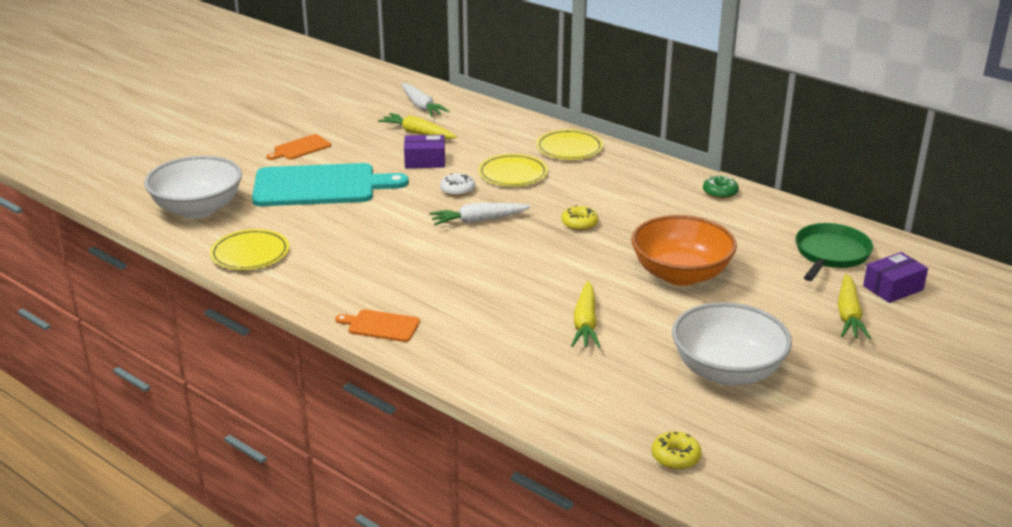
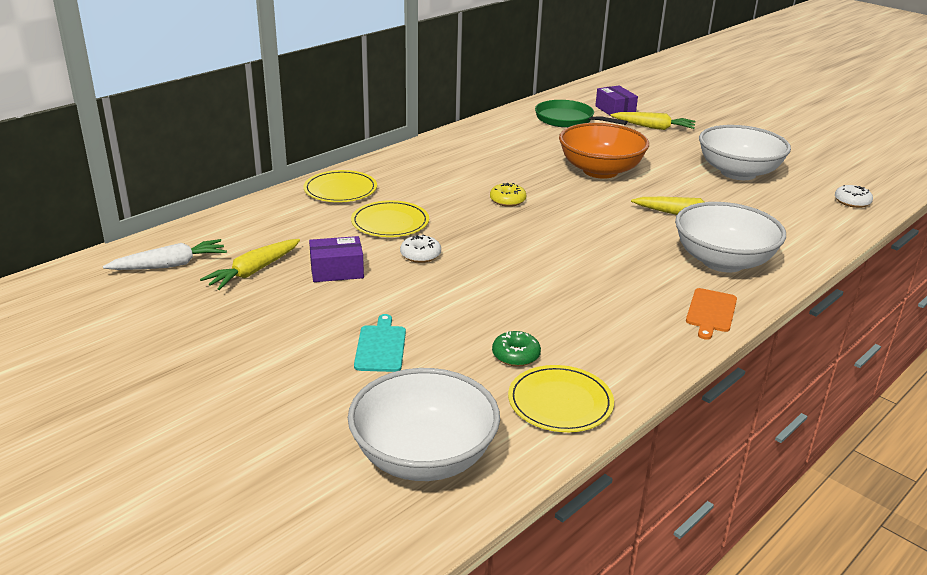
camera: 85 degrees left, 0 degrees up
turquoise cutting board [252,163,409,206] -> turquoise cutting board [354,314,406,372], size x0.45
orange cutting board [267,134,331,160] -> none
purple box [404,135,445,168] -> purple box turned 75 degrees clockwise [309,236,364,282]
white carrot [430,203,531,225] -> none
yellow donut [652,431,701,470] -> white donut [835,185,873,208]
green donut [703,176,739,199] -> green donut moved to [492,331,541,366]
none -> white bowl [675,202,786,273]

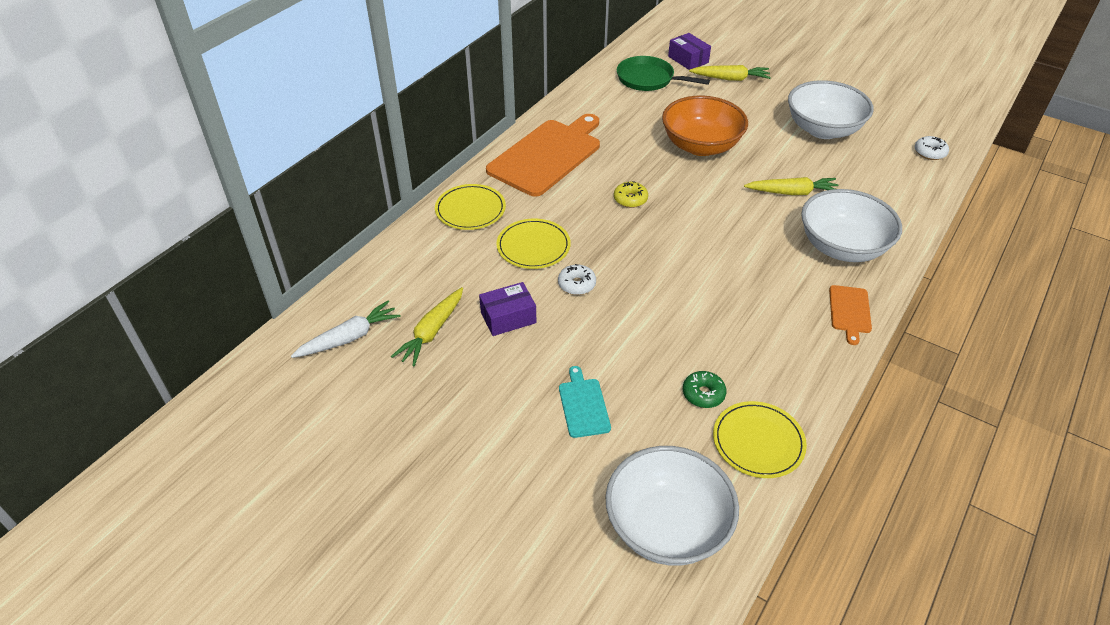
camera: 10 degrees left, 15 degrees up
none -> orange cutting board [486,114,600,197]

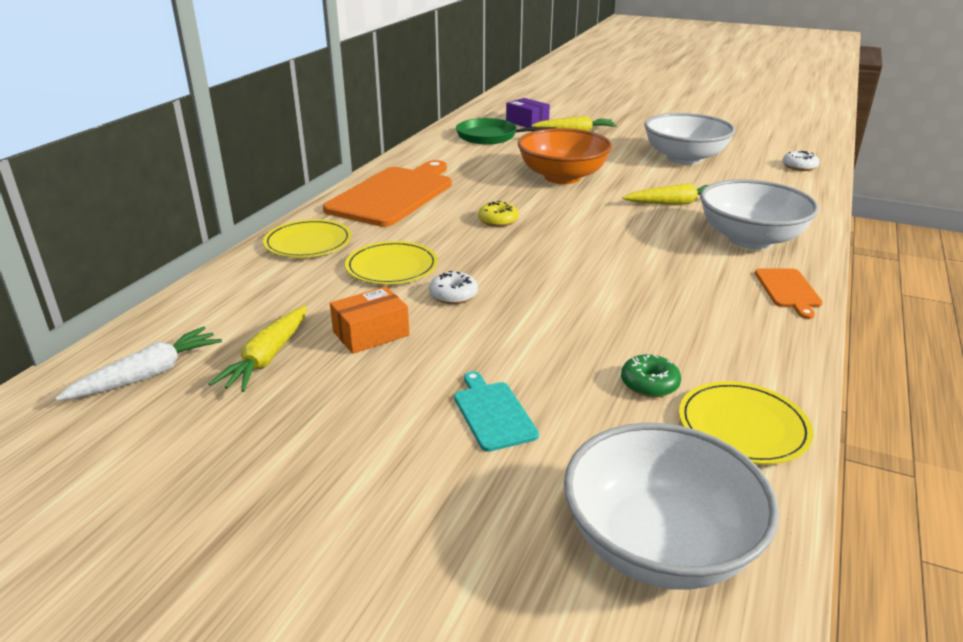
camera: 10 degrees left, 15 degrees down
purple box [479,282,537,336] -> orange box [330,287,409,354]

